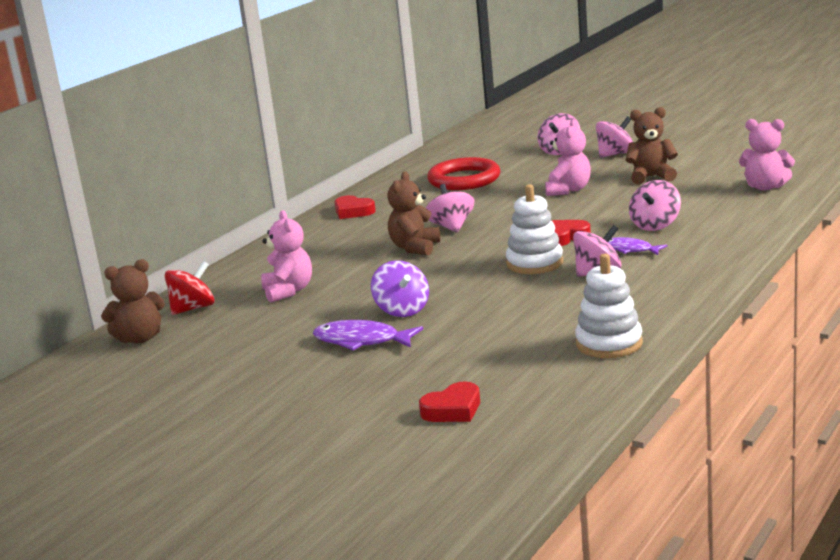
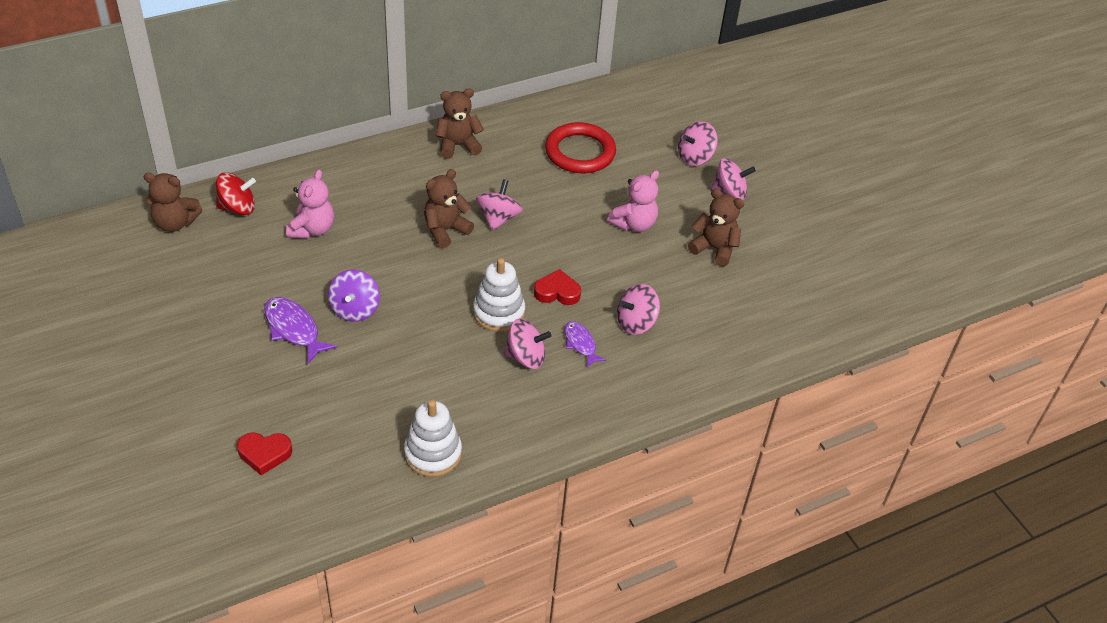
camera: 25 degrees right, 25 degrees up
red heart [335,195,376,219] -> brown teddy bear [435,88,484,159]
pink teddy bear [739,119,795,190] -> none

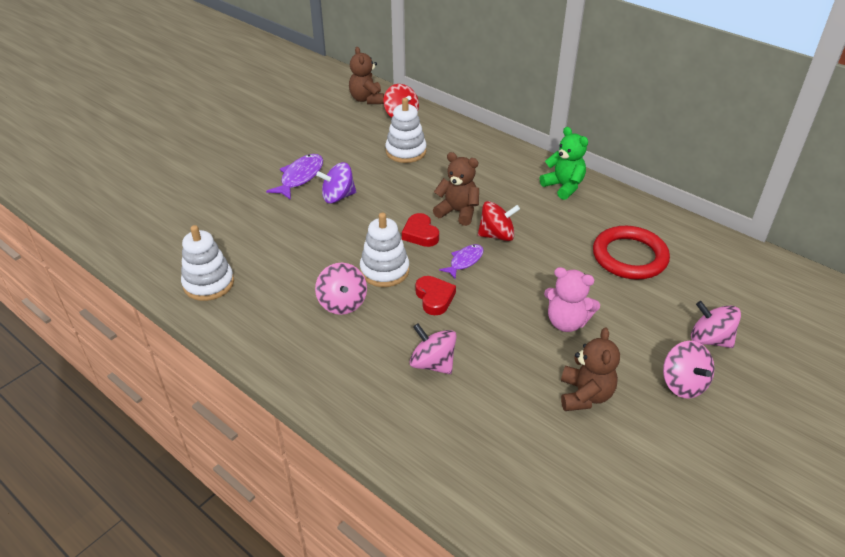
camera: 70 degrees right, 5 degrees down
red heart [237,433,292,475] -> red heart moved to [402,213,439,247]
pink teddy bear [286,169,334,239] -> white stacking toy [385,98,427,163]
brown teddy bear [435,88,484,159] -> green teddy bear [540,127,588,200]
pink spinning top [476,179,523,231] -> red spinning top [478,201,520,241]
purple fish [565,321,606,367] -> purple fish moved to [439,244,484,279]

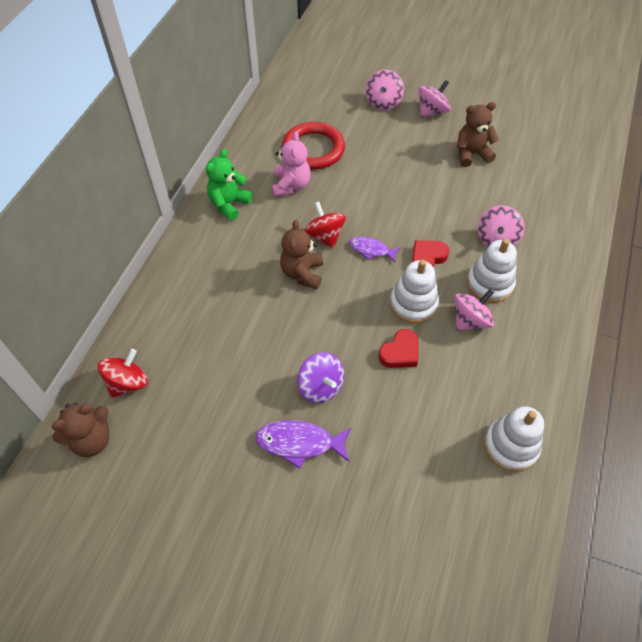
camera: 110 degrees left, 15 degrees up
white stacking toy [385,98,427,163] -> white stacking toy moved to [467,239,517,303]
red heart [402,213,439,247] -> red heart moved to [378,329,418,368]
pink teddy bear [544,267,600,332] -> pink teddy bear moved to [272,132,311,197]

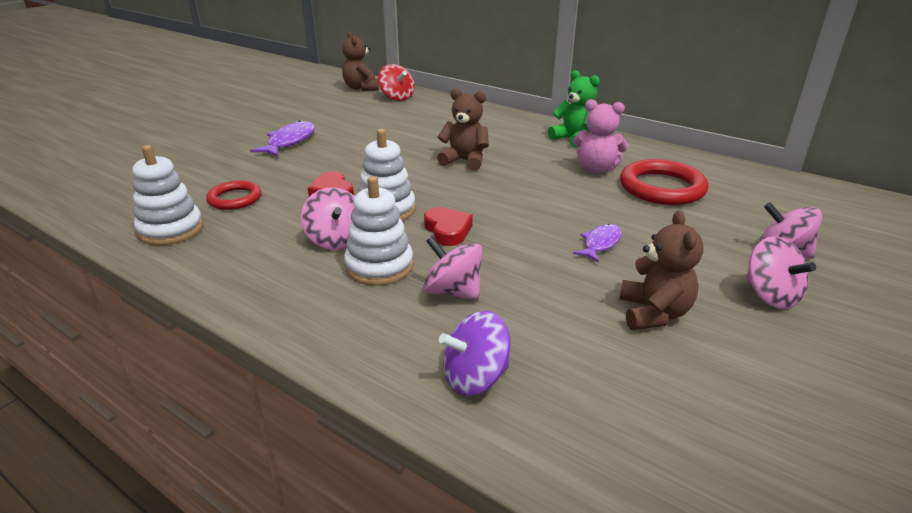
camera: 105 degrees right, 25 degrees down
purple spinning top [297,352,344,403] -> purple spinning top moved to [439,311,510,396]
red spinning top [304,202,346,248] -> none
purple fish [349,237,400,262] -> purple fish moved to [573,224,622,262]
none -> red ring [206,181,261,210]

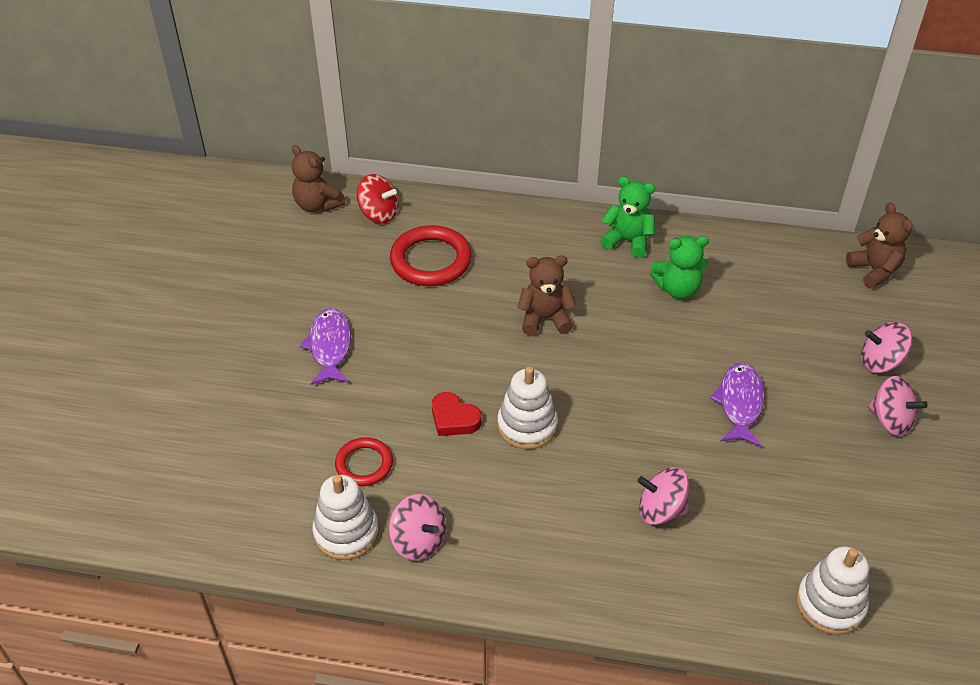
camera: 25 degrees left, 15 degrees up
pink spinning top [301,187,355,250] -> pink spinning top moved to [389,494,446,560]
white stacking toy [344,176,413,286] -> white stacking toy moved to [796,546,869,635]
red heart [424,207,473,246] -> none
purple spinning top [439,311,510,396] -> none
pink teddy bear [573,99,629,173] -> green teddy bear [650,236,709,299]
purple fish [573,224,622,262] -> purple fish [710,362,765,447], size x1.55
red ring [620,159,708,205] -> red ring moved to [390,225,472,286]
brown teddy bear [620,210,704,330] -> brown teddy bear moved to [846,202,913,289]

